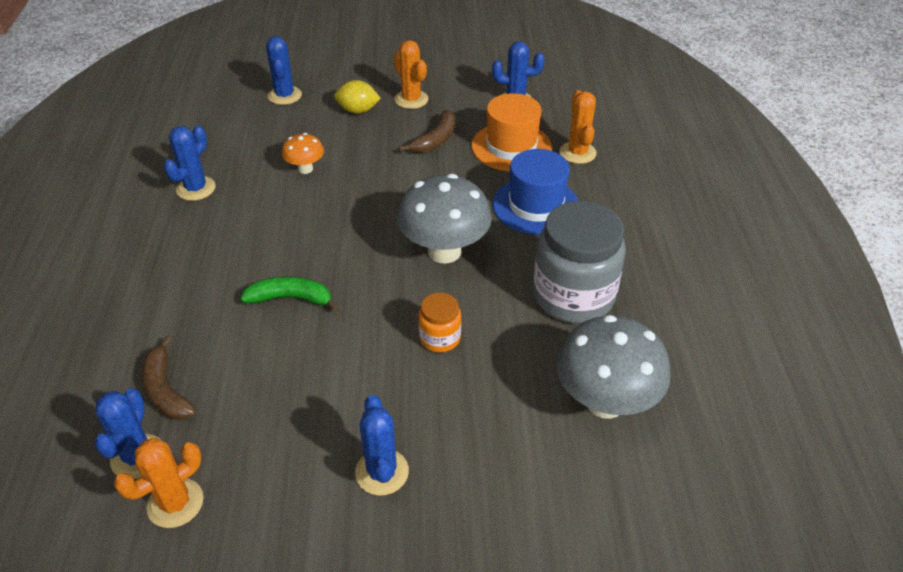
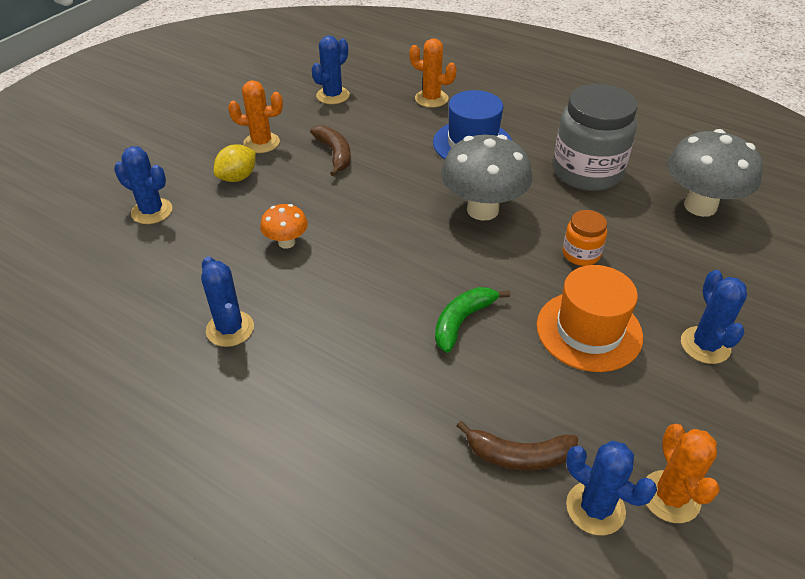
camera: 55 degrees left, 0 degrees up
blue cactus [355,395,409,496] -> blue cactus turned 60 degrees clockwise [681,270,747,364]
orange hat [472,93,552,171] -> orange hat moved to [537,265,643,372]

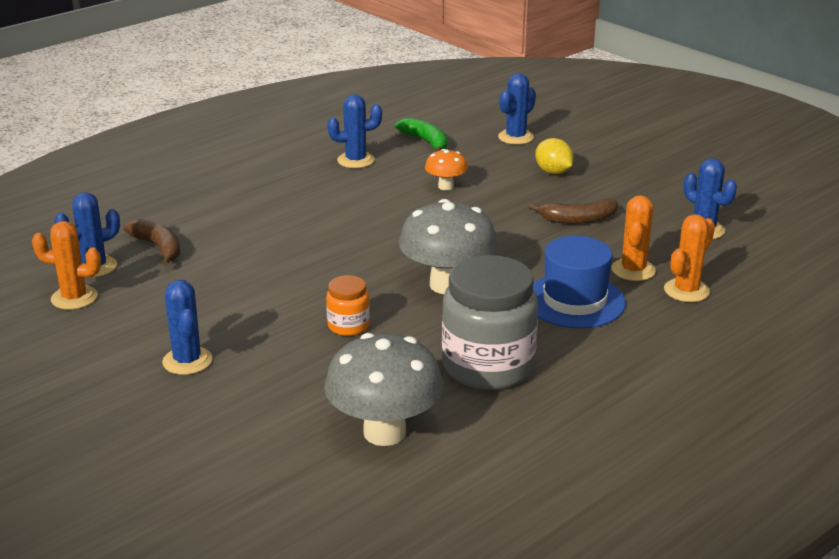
camera: 105 degrees right, 15 degrees down
orange cactus [228,80,283,153] -> orange cactus moved to [612,195,656,281]
green banana [435,287,510,353] -> green banana moved to [395,118,448,152]
brown banana [457,421,578,471] -> brown banana turned 120 degrees clockwise [124,219,181,266]
orange hat [537,265,643,372] -> none
blue cactus [681,270,747,364] -> blue cactus turned 60 degrees clockwise [162,280,212,375]

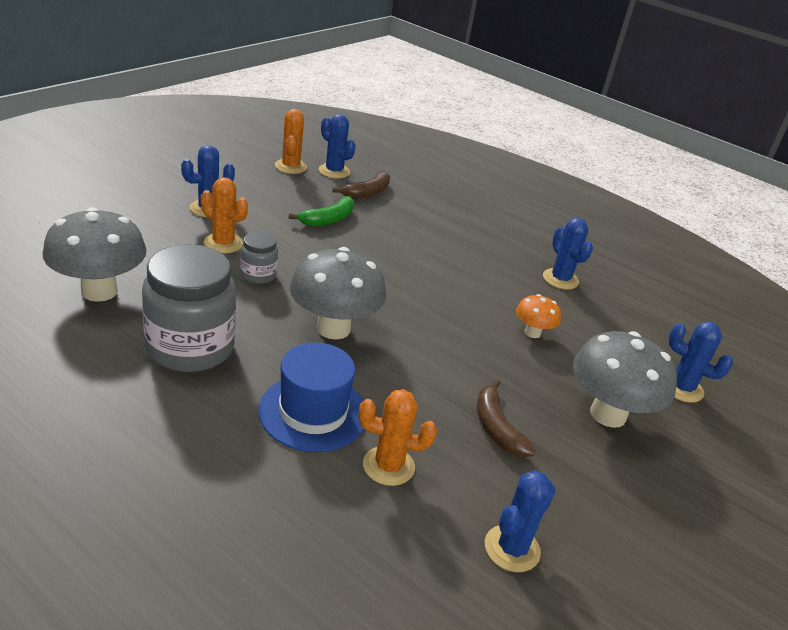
camera: 75 degrees right, 5 degrees up
orange jar [326,275,370,336] -> grey jar [240,232,278,284]
green banana [395,118,448,152] -> green banana moved to [289,196,354,226]
yellow lemon [535,138,574,174] -> grey mushroom [573,331,677,428]
orange cactus [664,214,715,302] -> orange cactus moved to [201,177,248,253]

